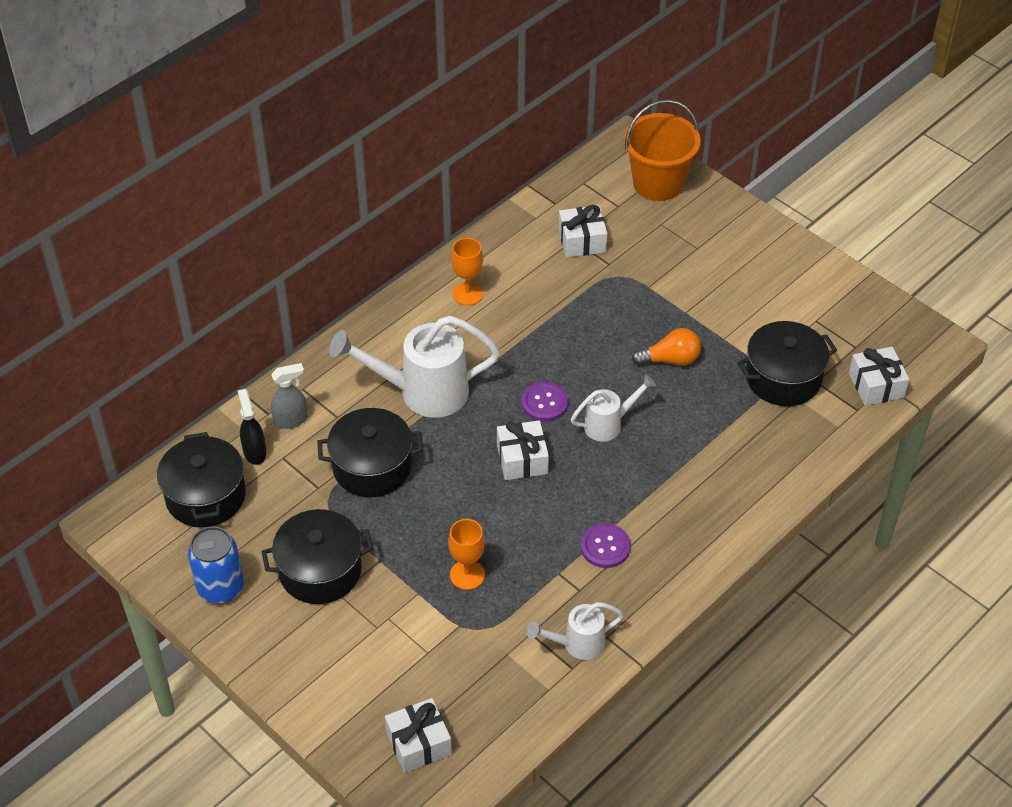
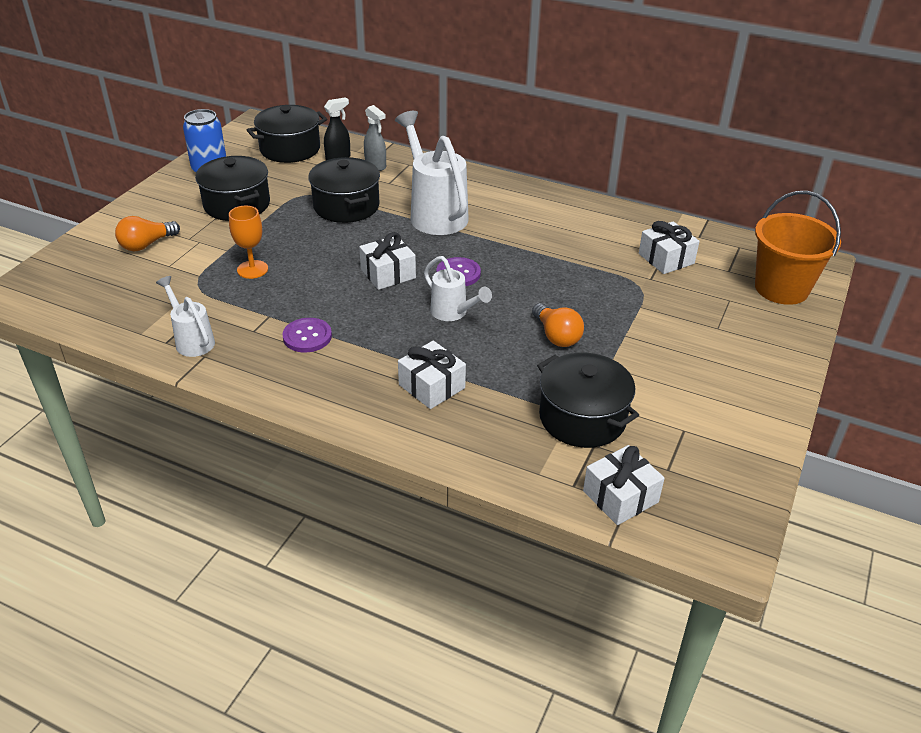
camera: 70 degrees right, 10 degrees down
white gift [385,698,452,773] -> white gift moved to [398,341,466,409]
orange goblet [451,238,484,306] -> none
none -> orange light bulb [115,216,180,251]

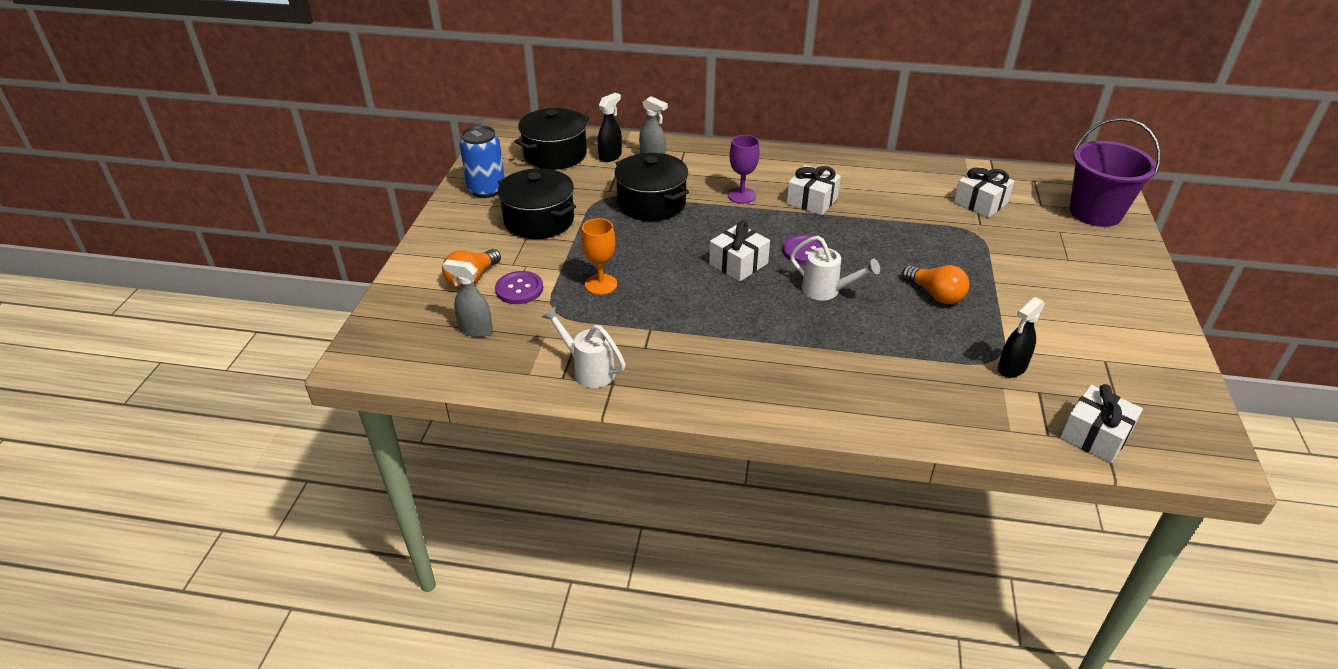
camera: 15 degrees left, 0 degrees up
purple button [282,318,332,352] -> purple button moved to [495,271,543,304]
white watering can [395,111,469,235] -> purple goblet [728,135,760,204]
white gift [398,341,466,409] -> white gift moved to [787,165,841,215]
black pot [537,353,639,448] -> black spray bottle [998,297,1045,378]
orange bucket [755,191,841,305] -> purple bucket [1070,118,1161,227]
none -> grey spray bottle [443,259,493,337]

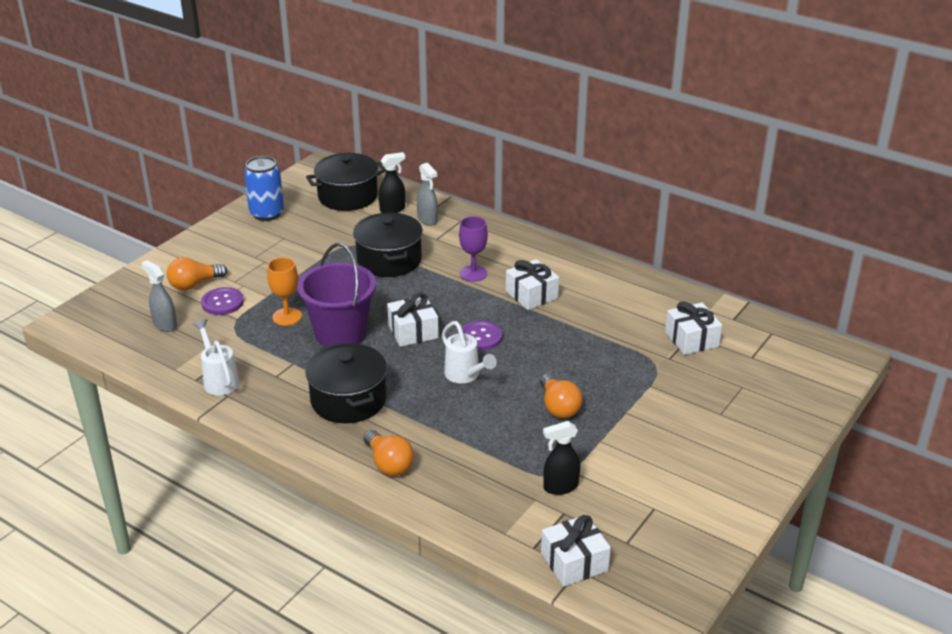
camera: 25 degrees right, 5 degrees down
black pot [497,168,576,239] -> black pot moved to [305,343,387,423]
purple bucket [1070,118,1161,227] -> purple bucket moved to [297,243,376,347]
none -> orange light bulb [364,430,414,476]

